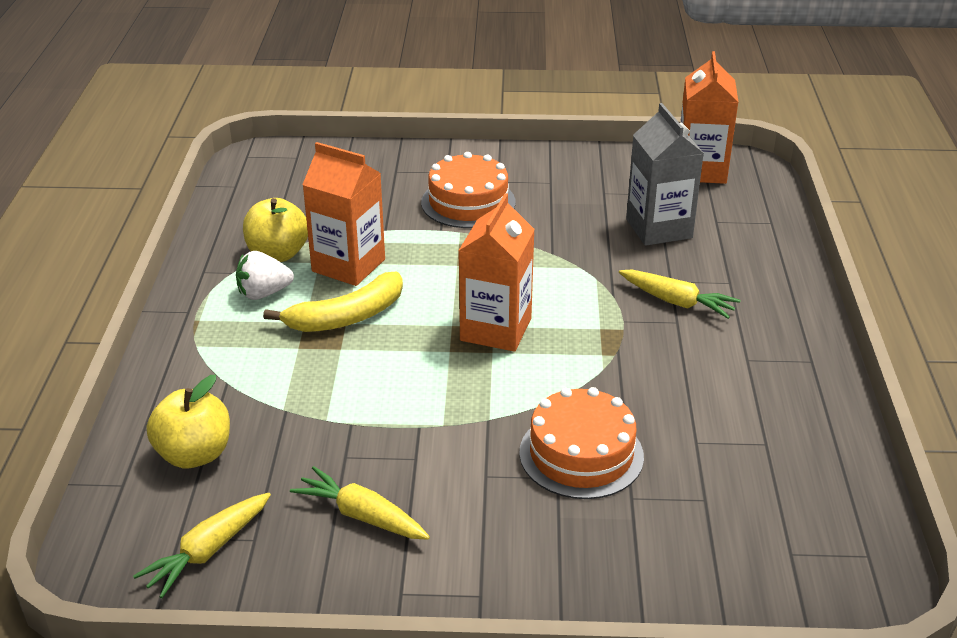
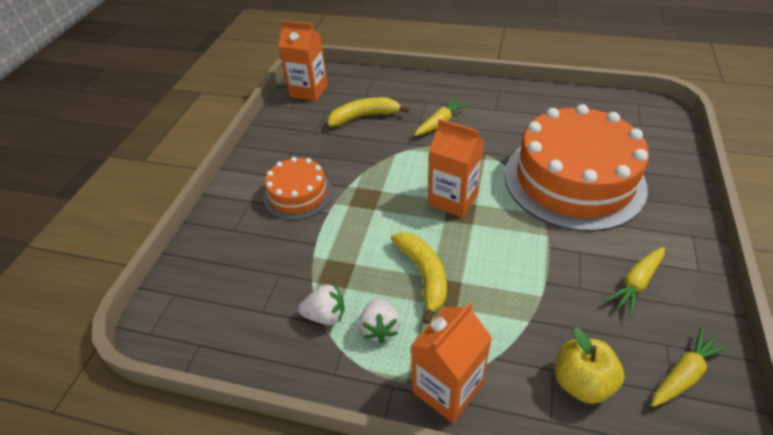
camera: 75 degrees left, 10 degrees up
yellow carrot [133,493,271,598] -> yellow carrot turned 90 degrees counterclockwise [651,327,730,407]
yellow apple [243,198,308,262] -> white strawberry [298,284,344,325]
orange carton [302,142,385,286] -> orange carton moved to [411,302,492,423]
orange cake [519,387,644,499] -> orange cake [505,104,649,232], size x1.96
grey carton [626,103,704,246] -> yellow banana [328,97,410,127]

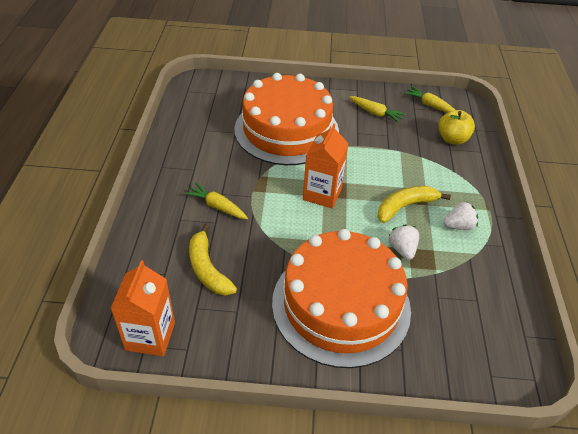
camera: 105 degrees left, 0 degrees up
orange cake [264,157,333,220] -> orange cake [272,229,411,368], size x1.96
white strawberry [298,284,344,325] -> white strawberry moved to [389,224,419,260]
orange carton [411,302,492,423] -> none

